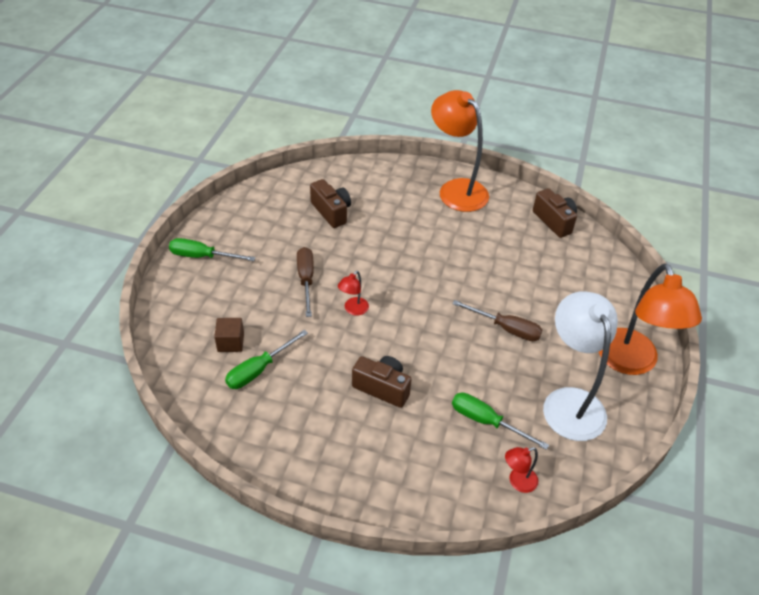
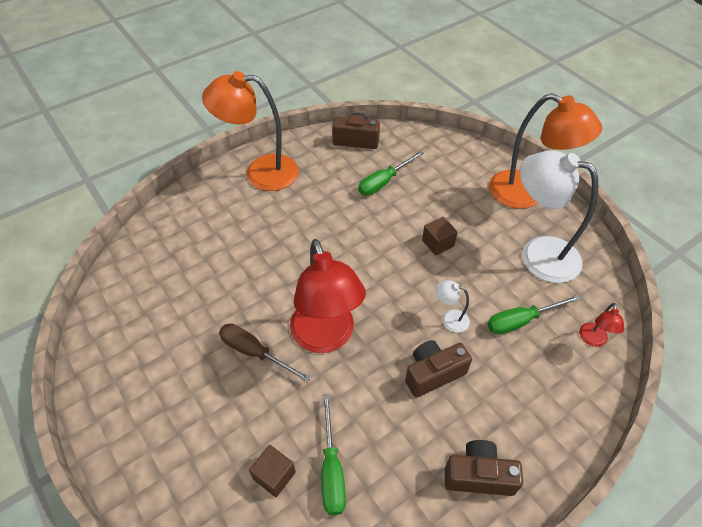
camera: 50 degrees left, 5 degrees up
green screwdriver [169,238,255,261] -> green screwdriver moved to [358,151,424,196]
brown camera [310,179,351,228] -> brown camera moved to [445,440,523,496]
red lamp [338,271,369,316] -> red lamp [290,239,366,353], size x2.35
brown screwdriver [452,300,542,341] -> brown cube [422,217,458,256]
none -> white lamp [435,280,470,333]

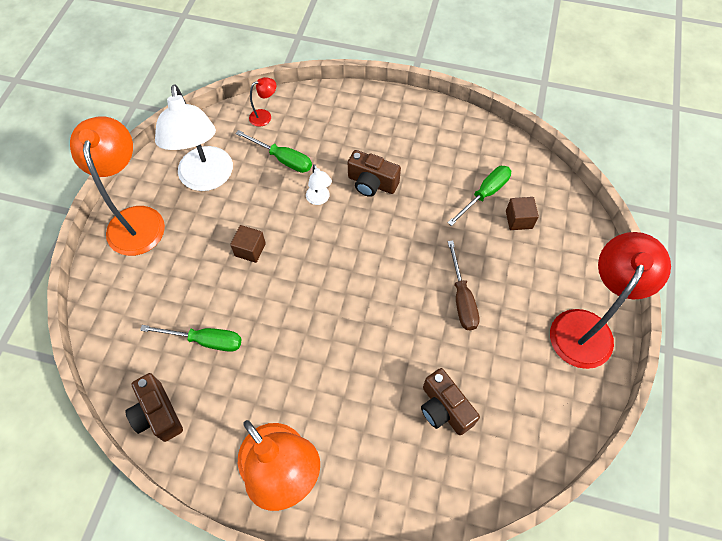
camera: 130 degrees left, 10 degrees up
red lamp [290,239,366,353] -> red lamp moved to [550,232,671,369]
brown camera [445,440,523,496] -> brown camera moved to [421,368,480,435]

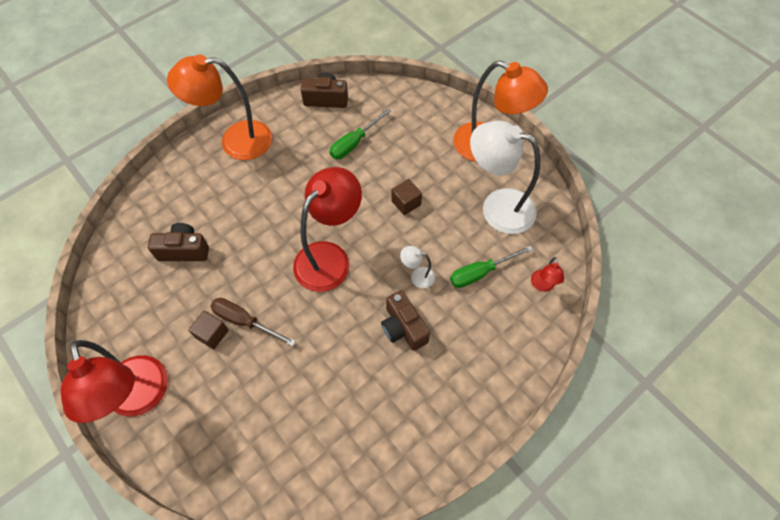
camera: 125 degrees right, 0 degrees up
brown camera [348,150,401,197] -> brown camera turned 90 degrees counterclockwise [381,290,430,351]
green screwdriver [448,166,511,226] -> none
brown cube [506,197,539,230] -> brown cube moved to [188,310,229,349]
none -> red lamp [293,167,362,292]

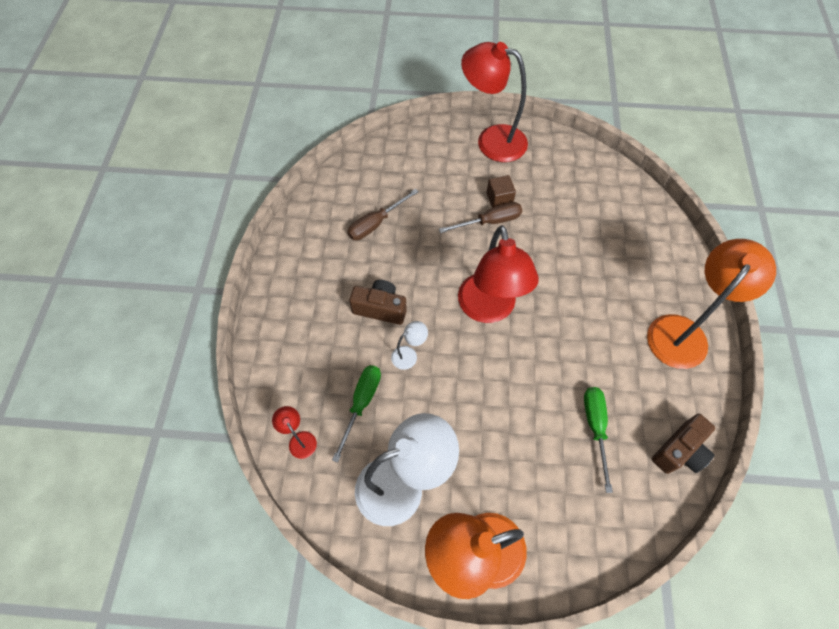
camera: 135 degrees right, 0 degrees up
brown camera [148,223,209,261] -> none
brown cube [391,179,422,215] -> none
none -> brown screwdriver [347,189,419,240]

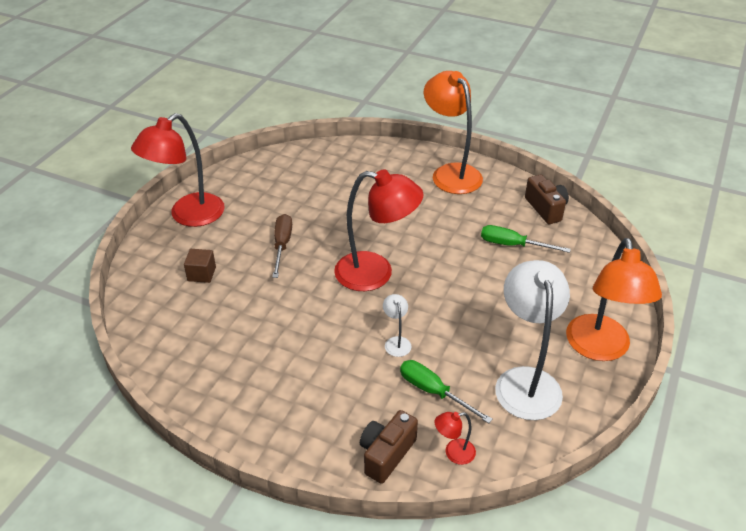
camera: 70 degrees left, 20 degrees down
brown screwdriver [347,189,419,240] -> none
brown camera [349,280,407,325] -> brown camera moved to [360,410,418,484]
brown cube [486,175,516,208] -> brown cube moved to [184,249,216,283]

